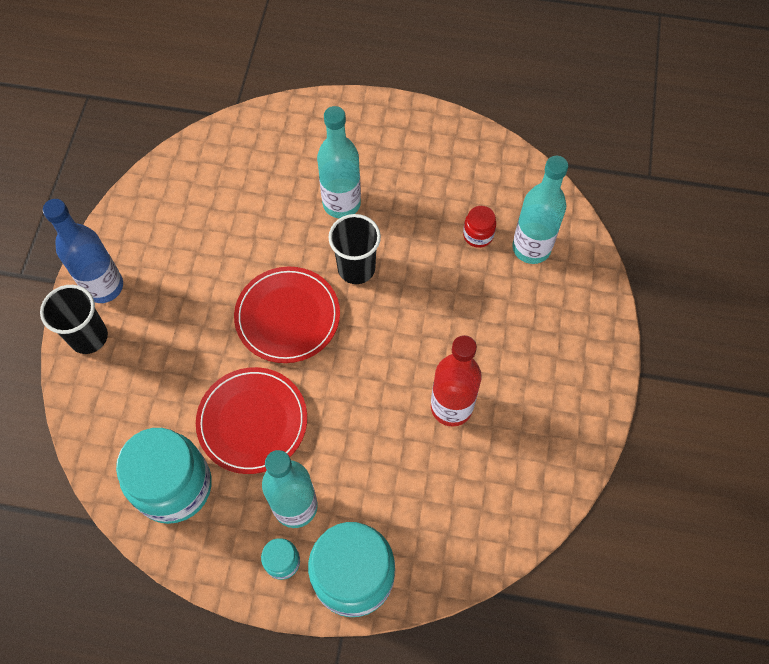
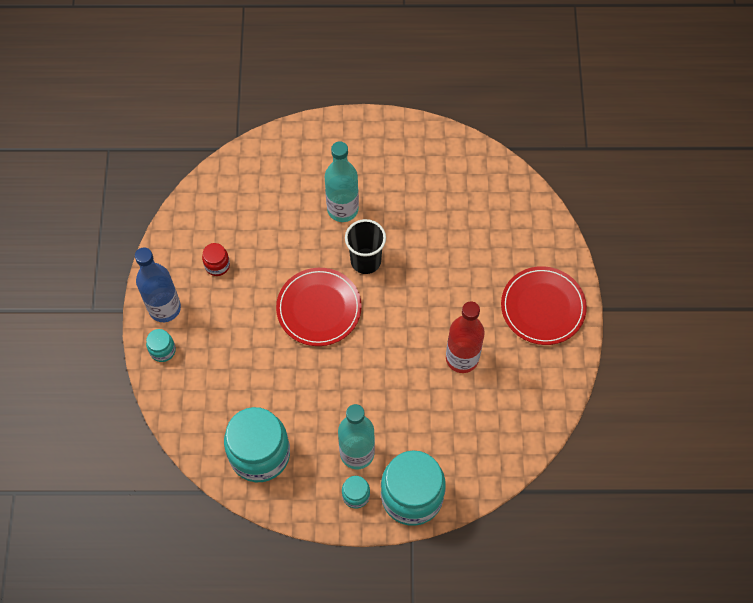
camera: 10 degrees left, 0 degrees up
black cup [40,285,108,354] -> turquoise jar [146,329,176,362]
red plate [196,367,307,474] -> red plate moved to [501,266,587,345]
red jar [463,206,496,248] -> red jar moved to [202,243,230,276]
turquoise bottle [512,156,568,264] -> none

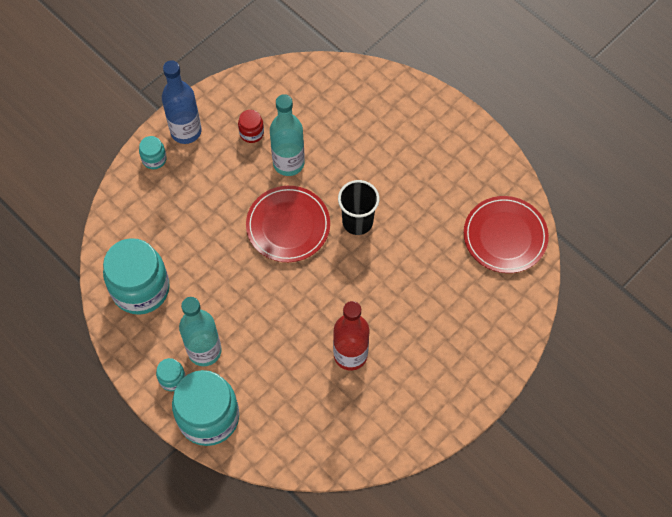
camera: 45 degrees right, 0 degrees up
turquoise bottle [325,141,359,222] -> turquoise bottle moved to [270,94,305,176]
red plate [501,266,587,345] -> red plate moved to [464,196,549,273]

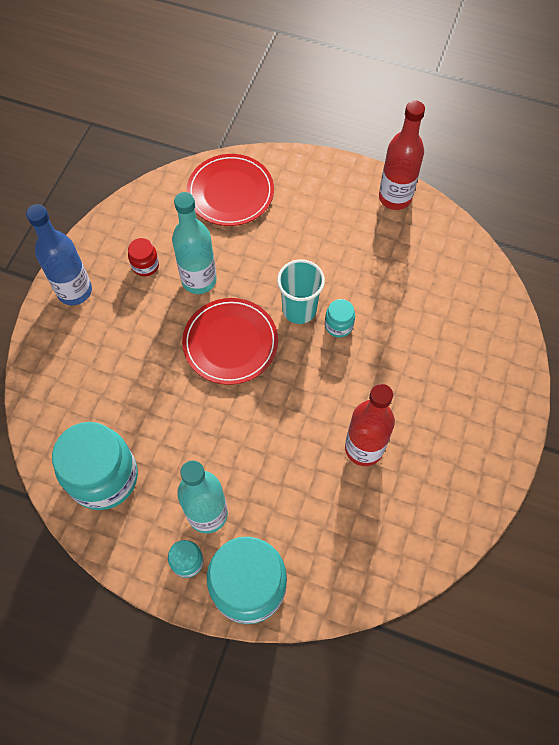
camera: 25 degrees left, 0 degrees up
turquoise jar [139,136,167,169] -> turquoise jar moved to [325,299,355,337]
black cup [338,180,379,235] -> turquoise cup [277,259,325,324]
red plate [464,196,549,273] -> red plate moved to [187,154,274,226]
none -> red bottle [379,101,425,210]

